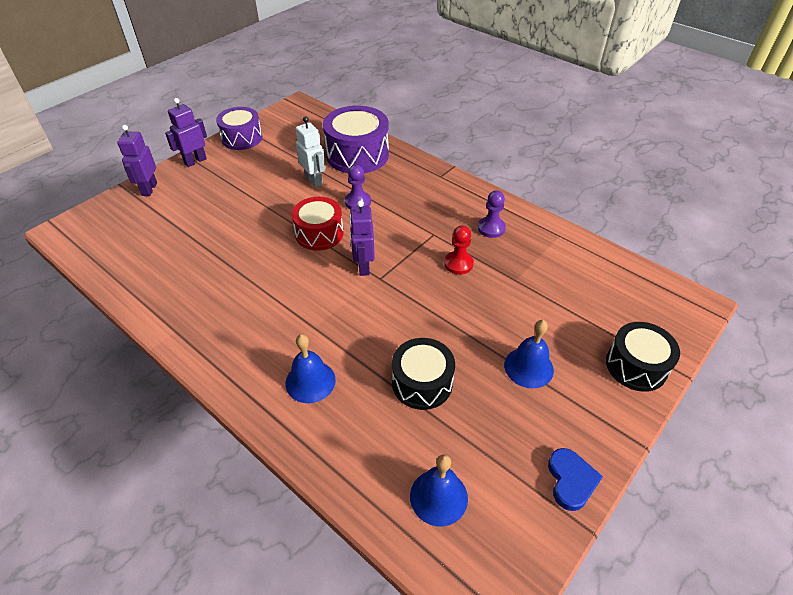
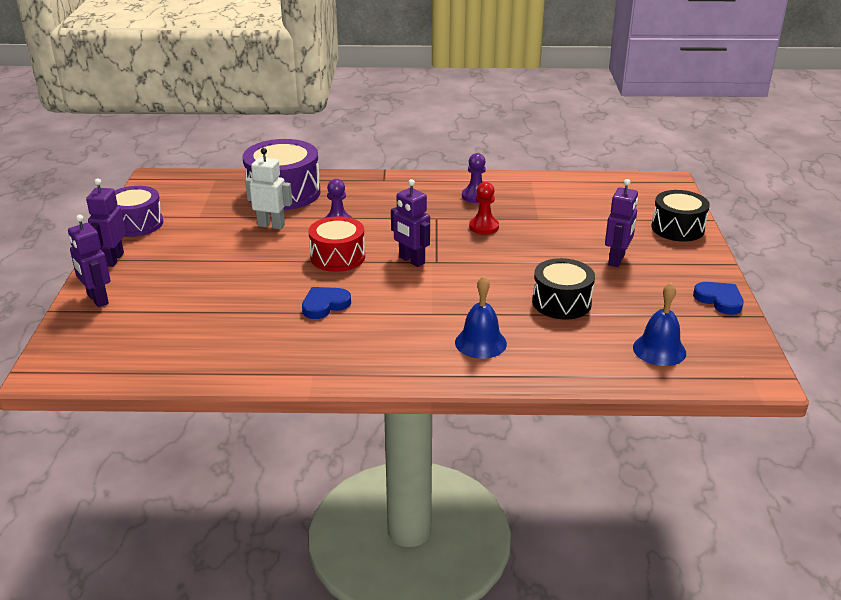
camera: 40 degrees left, 15 degrees down
blue bell [504,320,554,388] -> purple robot [605,179,638,267]
none -> blue heart [302,287,351,319]

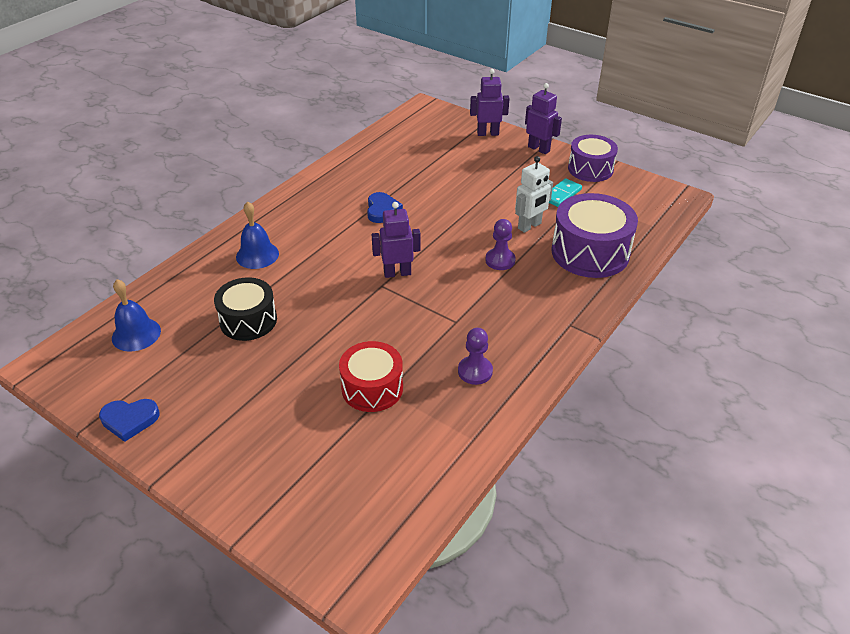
camera: 125 degrees right, 10 degrees up
red drum [308,216,365,272] -> red drum moved to [339,341,403,412]
red pawn [469,182,499,235] -> none
purple robot [605,179,638,267] -> none
black drum [651,190,710,242] -> none
none -> turquoise domino [549,178,582,207]

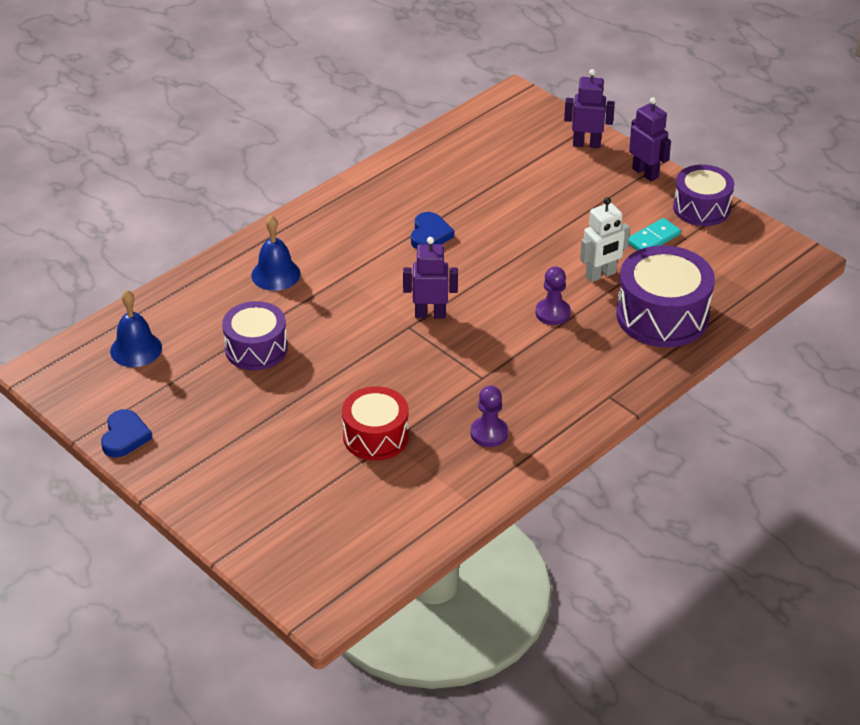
camera: 10 degrees right, 0 degrees up
blue heart [99,399,159,442] -> blue heart turned 90 degrees counterclockwise [101,409,153,458]
black drum [214,277,277,341] -> purple drum [222,301,288,370]

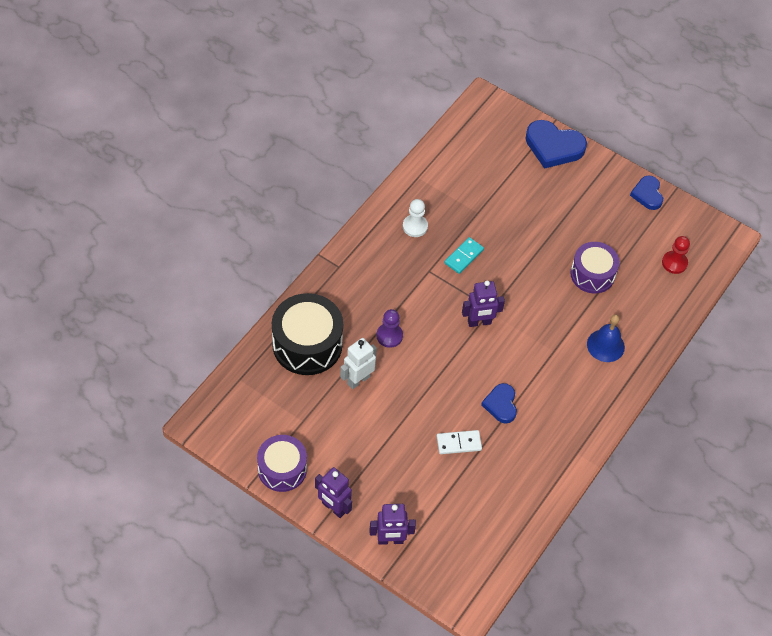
camera: 165 degrees right, 15 degrees up
blue bell [110,290,162,367] -> red pawn [662,236,690,274]
red drum [342,386,409,461] -> none
purple pawn [470,386,508,447] -> white pawn [403,199,428,237]
purple drum [616,245,715,347] -> black drum [272,293,343,375]
turquoise domino [628,218,681,250] -> turquoise domino moved to [444,237,484,274]
none -> white domino [436,430,482,454]
none -> blue heart [525,120,587,169]

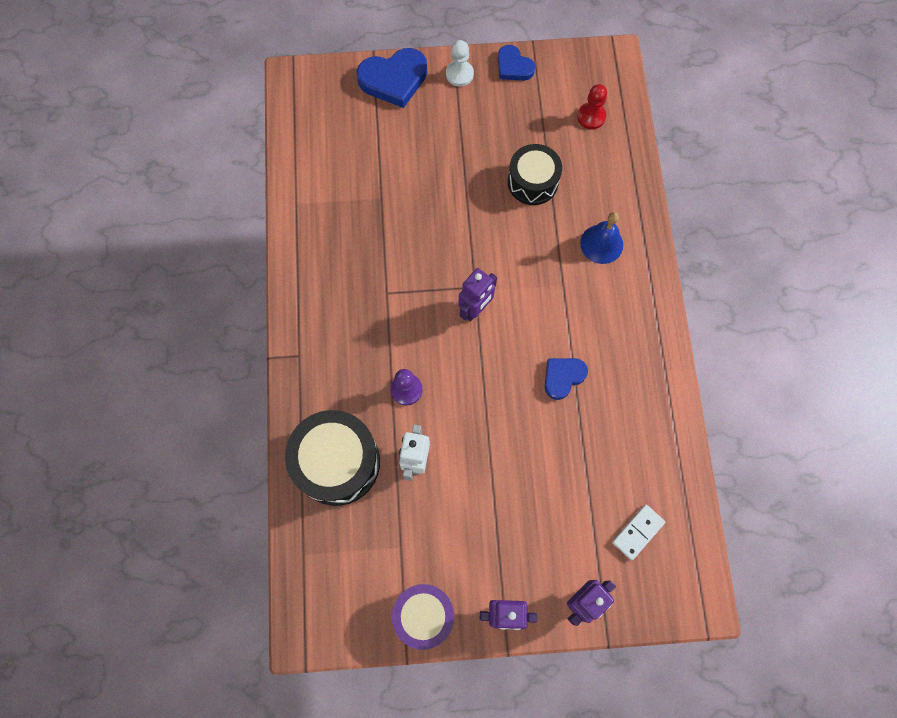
camera: 35 degrees left, 15 degrees up
white pawn [403,199,428,237] -> white pawn moved to [446,40,474,87]
white domino [436,430,482,454] -> white domino moved to [612,505,665,560]
turquoise domino [444,237,484,274] -> none
blue heart [481,383,517,424] -> blue heart turned 90 degrees clockwise [545,358,588,400]
purple drum [570,242,620,293] -> black drum [508,144,562,205]

